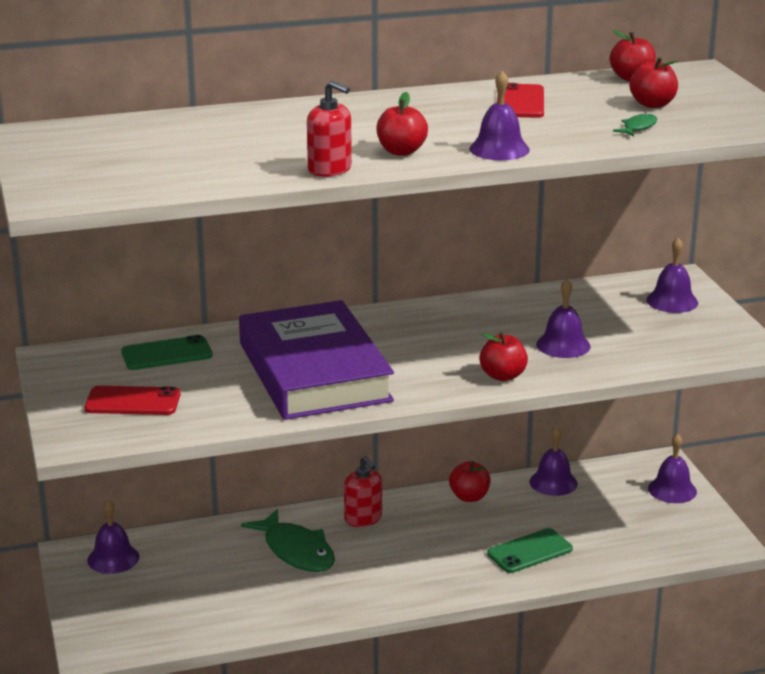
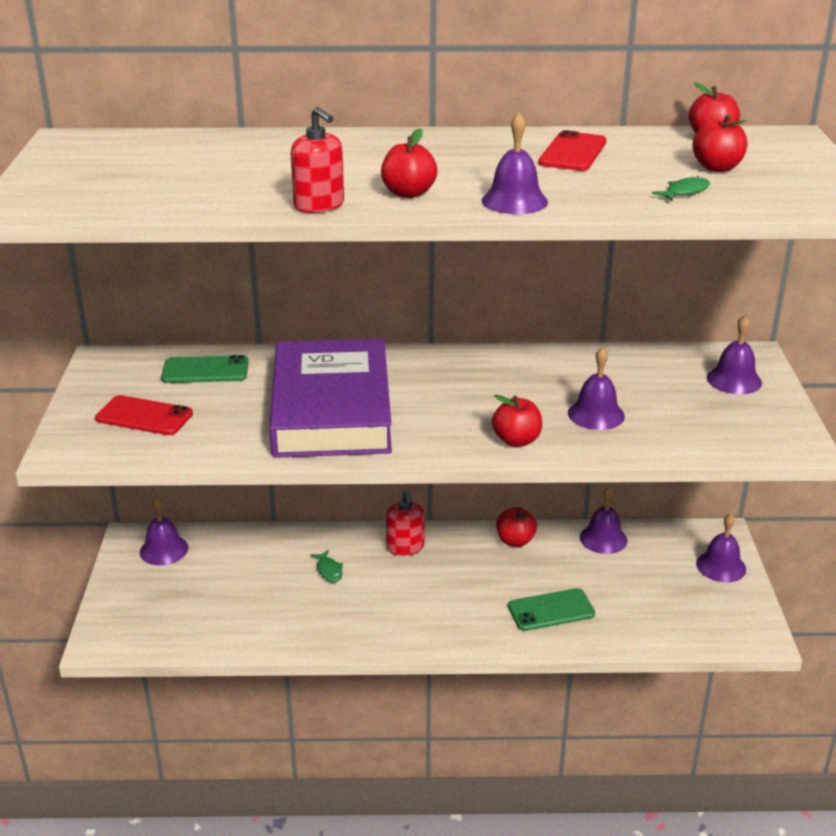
camera: 15 degrees right, 5 degrees up
green fish [241,509,335,572] -> green fish [311,550,343,583], size x0.45

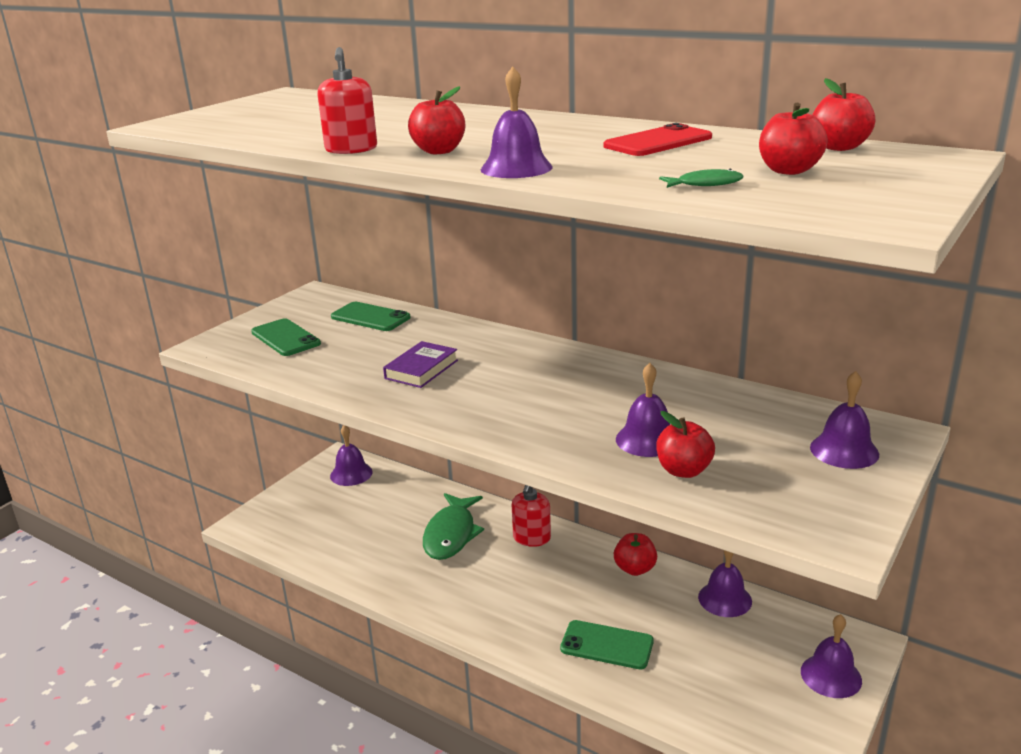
camera: 35 degrees right, 5 degrees down
red phone [95,395,193,435] -> green phone [251,318,321,356]
purple book [269,338,392,458] -> purple book [383,341,458,388], size x0.41
green fish [311,550,343,583] -> green fish [423,493,484,560], size x2.23
red apple [492,395,542,447] -> red apple moved to [656,411,715,478]

